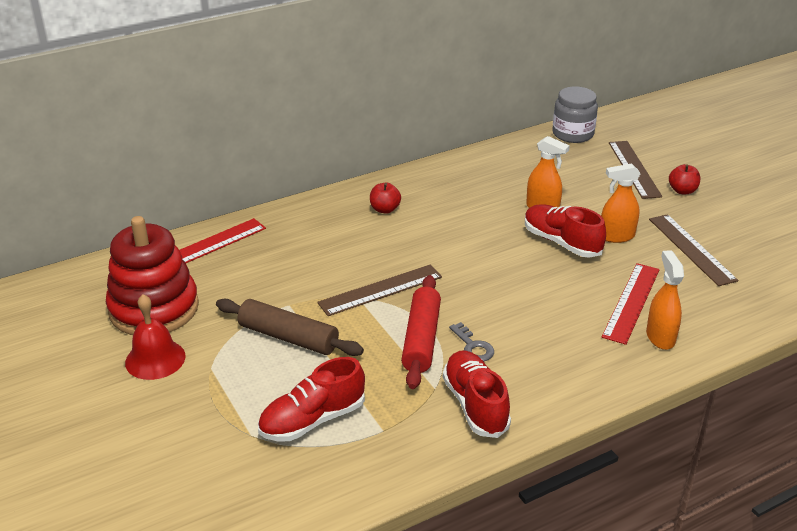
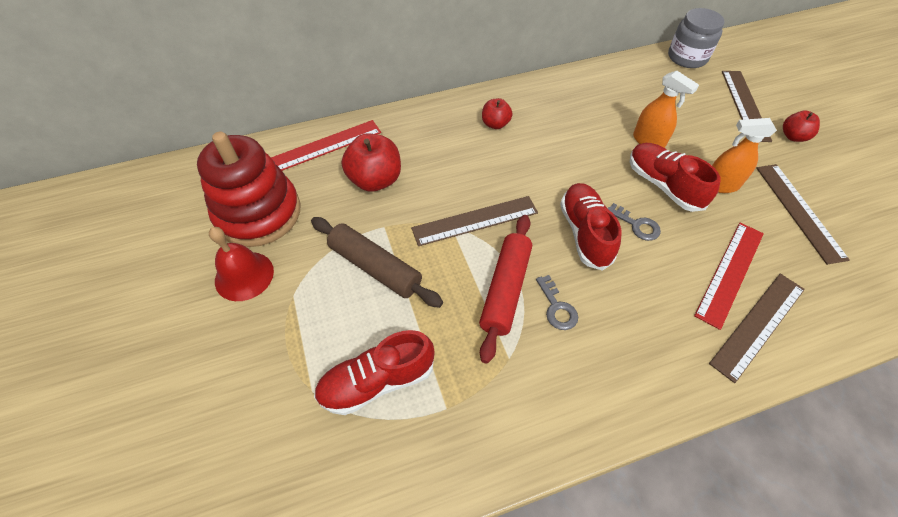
camera: 10 degrees right, 20 degrees up
red shoe [443,351,511,438] -> red shoe moved to [560,183,621,271]
orange spray bottle [646,250,684,350] -> brown ruler [709,274,805,383]
none -> red apple [342,134,401,192]
none -> grey key [607,203,661,241]

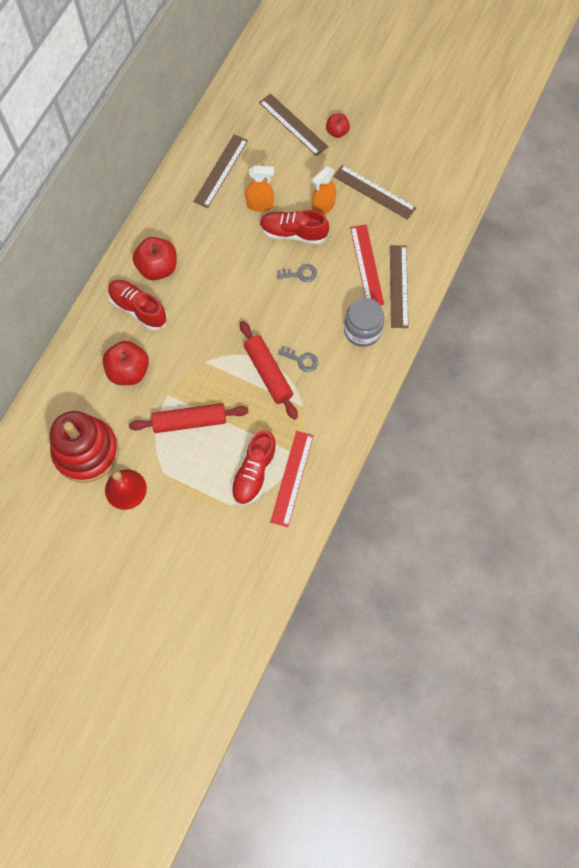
camera: 45 degrees left, 15 degrees up
red ruler [271,120,381,171] -> red ruler moved to [270,431,314,527]
brown rolling pin [311,217,443,308] -> red rolling pin [129,403,248,433]
brown ruler [411,196,538,246] -> brown ruler moved to [193,134,248,208]
red apple [482,98,512,129] -> red apple [133,237,177,280], size x1.73
red shoe [560,183,621,271] -> red shoe moved to [108,280,168,330]
grey jar [668,8,725,68] -> grey jar moved to [344,298,384,347]

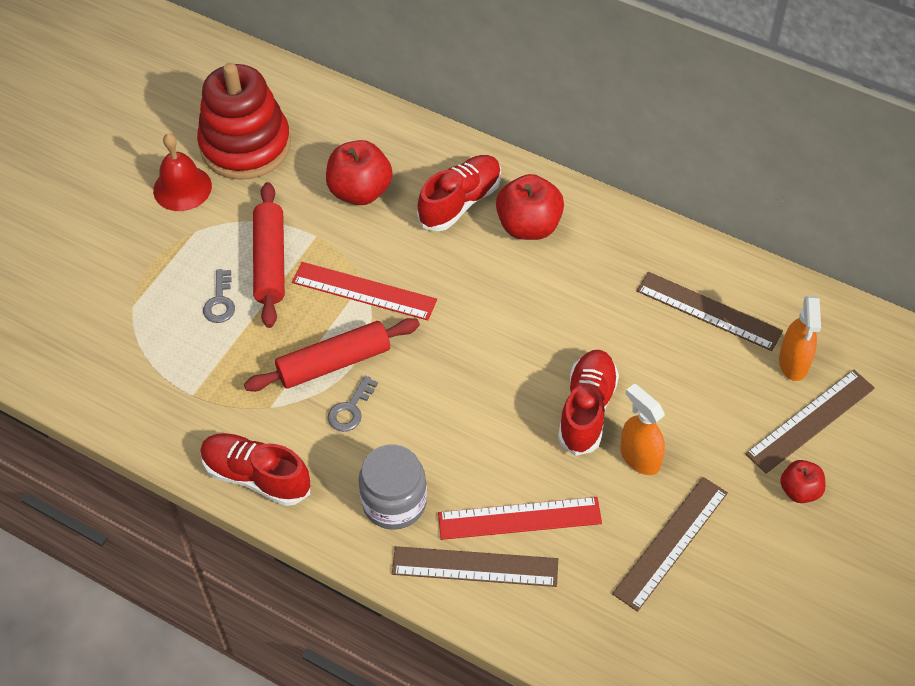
camera: 95 degrees right, 15 degrees down
red shoe [231,430,277,505] -> red shoe moved to [200,433,310,506]
orange spray bottle [245,166,274,212] -> orange spray bottle moved to [779,296,821,381]
red ruler [270,431,314,527] -> red ruler moved to [292,262,437,321]
grey key [277,264,317,282] -> grey key moved to [203,269,235,323]

